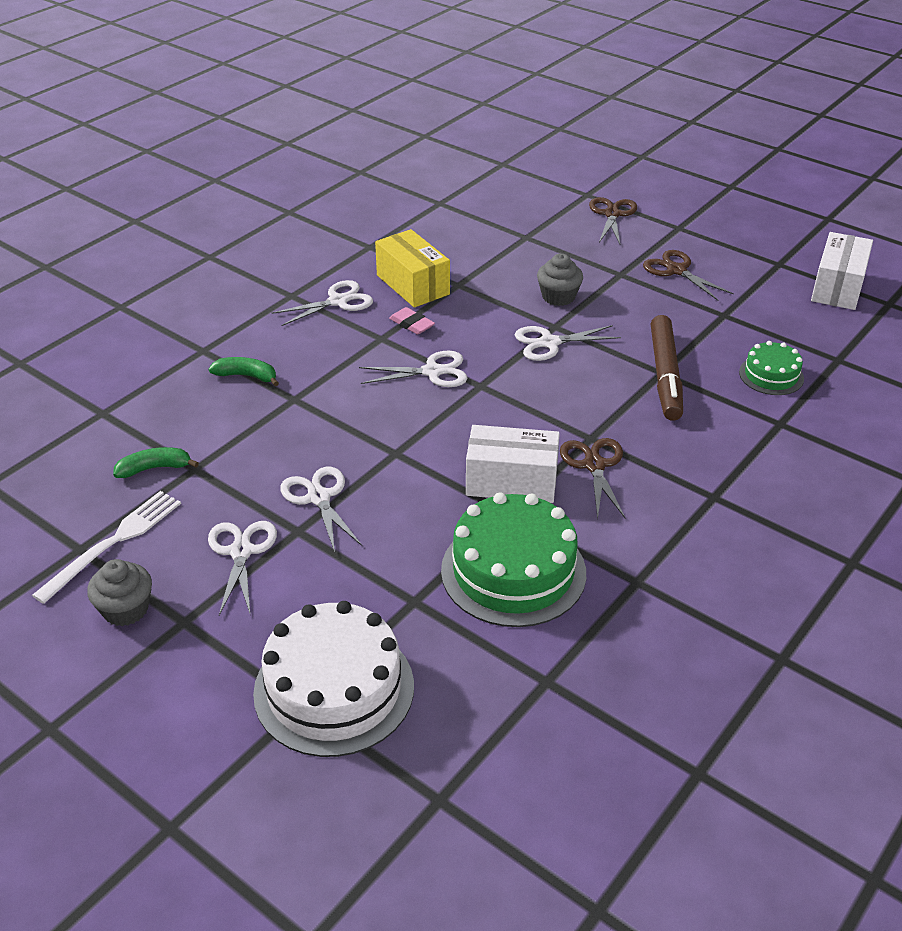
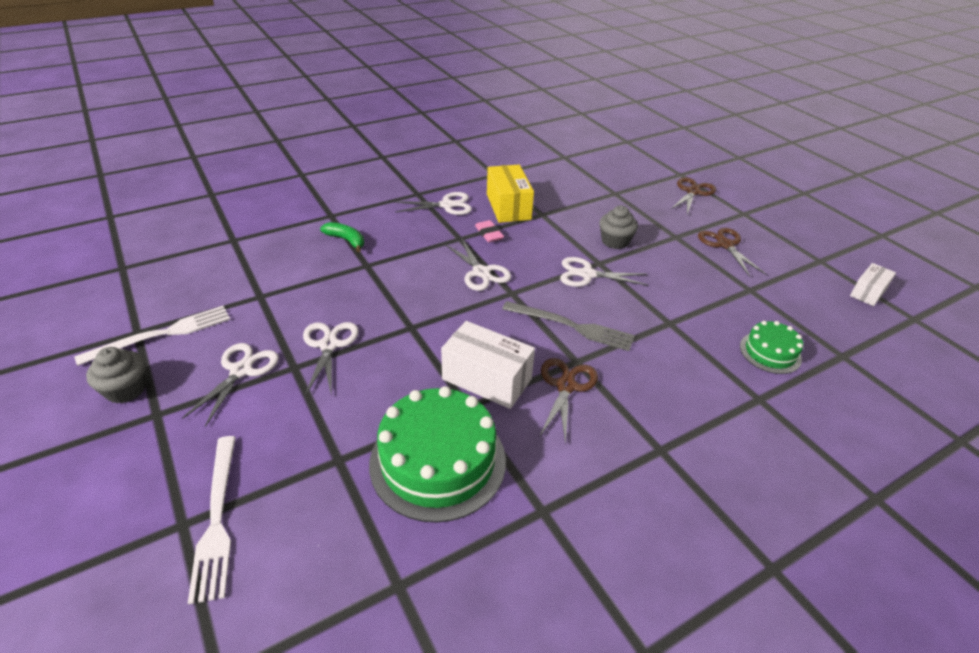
camera: 20 degrees right, 0 degrees up
green banana [113,447,199,478] -> none
white cake [253,601,414,757] -> white fork [188,436,236,604]
white scissors [359,351,468,387] -> white scissors turned 45 degrees clockwise [445,239,511,291]
brown marker [651,315,683,421] -> none
white box [811,232,873,310] -> white box [850,263,896,306], size x0.60
none -> grey fork [502,301,635,351]

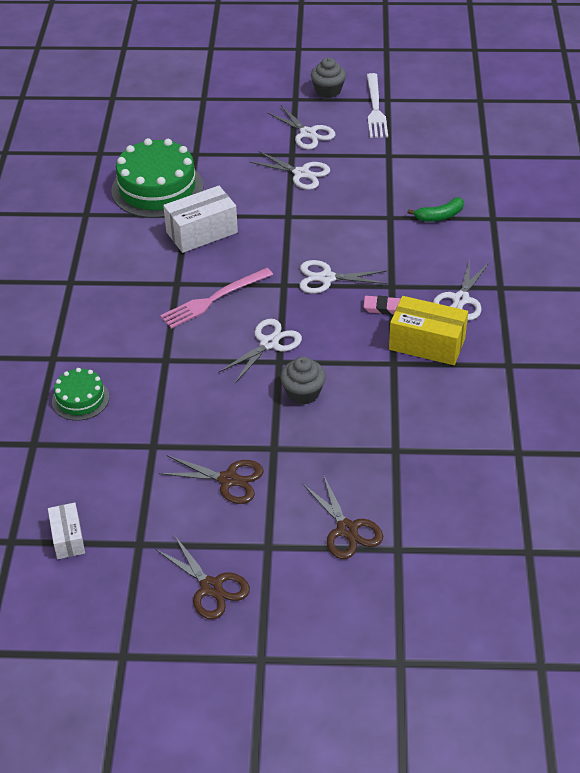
camera: 125 degrees right, 5 degrees up
white fork [188,436,236,604] -> none
grey fork [502,301,635,351] -> pink fork [160,268,273,329]
brown scissors [539,358,598,445] -> brown scissors moved to [155,535,250,620]

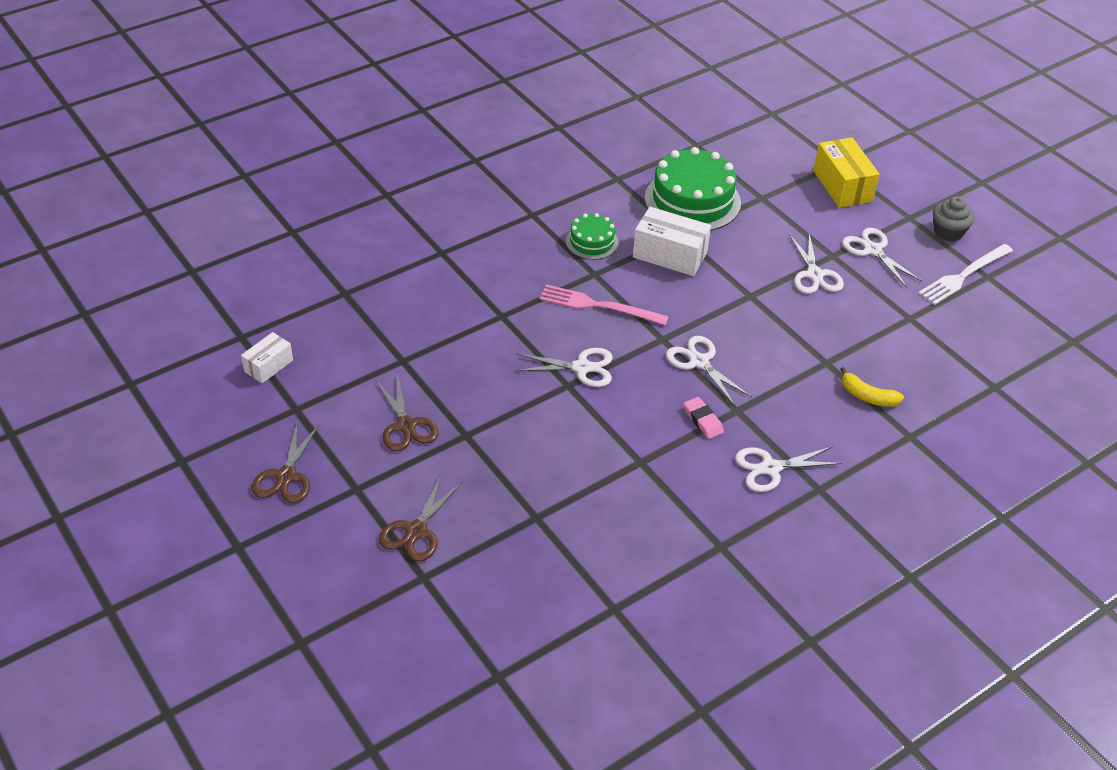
camera: 50 degrees right, 0 degrees up
green cake [52,368,109,421] -> green cake moved to [566,213,619,260]
white scissors [267,105,335,150] -> white scissors turned 135 degrees clockwise [842,228,922,288]
grey cupcake [281,357,326,405] -> none
yellow box [389,296,468,365] -> yellow box moved to [813,137,880,208]
green banana [407,197,464,222] -> yellow banana [840,367,904,407]

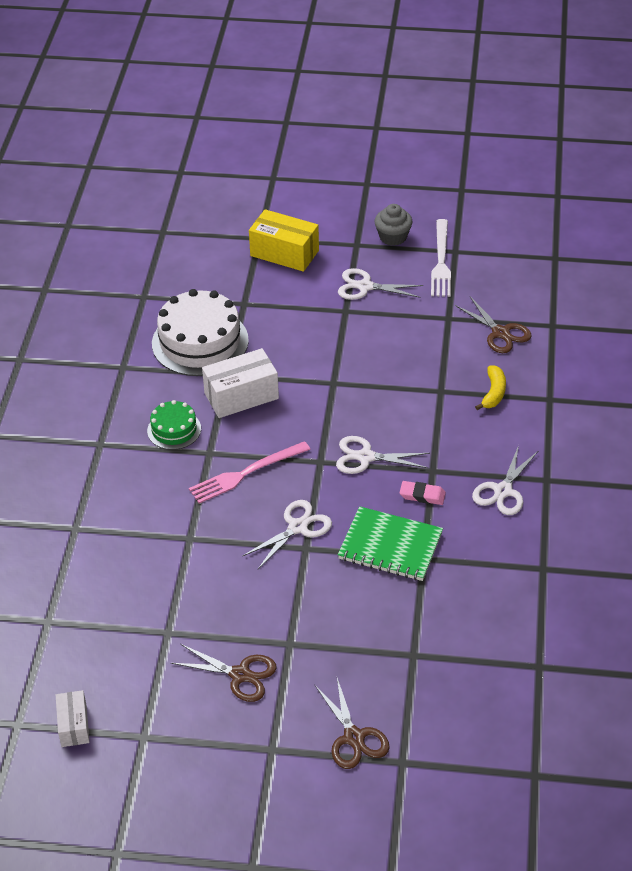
camera: 45 degrees left, 0 degrees up
brown scissors [252,423,320,503] -> brown scissors moved to [455,297,532,353]
green cake [645,147,741,231] -> white cake [152,289,249,376]
white scissors [789,233,844,294] -> none
yellow banana [840,367,904,407] -> yellow banana turned 60 degrees counterclockwise [475,365,506,410]
none -> green notebook [338,506,443,581]

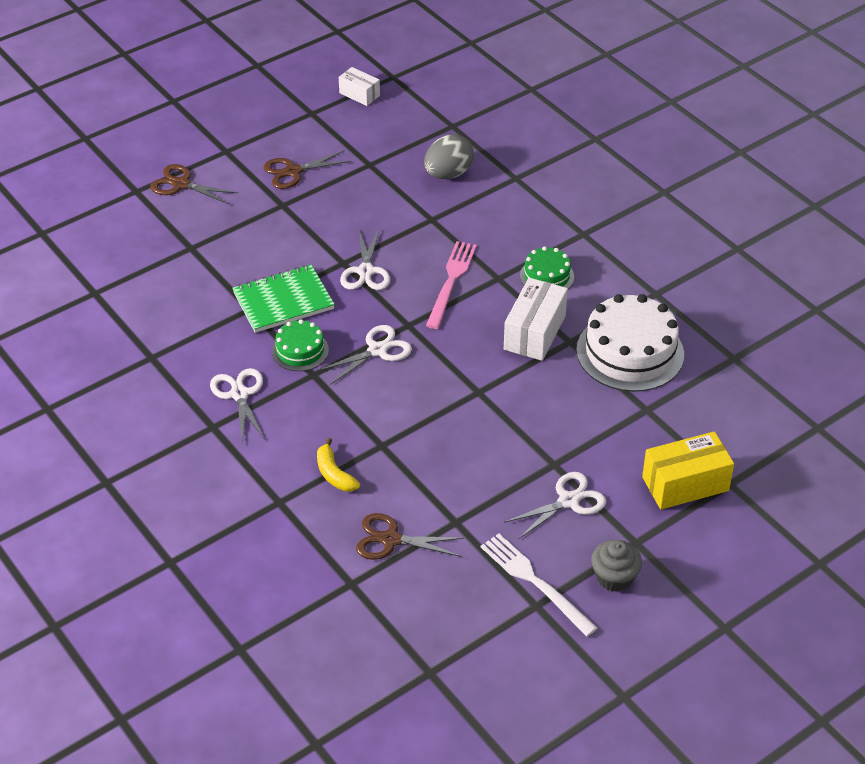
camera: 135 degrees right, 0 degrees up
pink eraser [400,481,446,505] -> green cake [272,319,329,371]
none -> grey egg [424,134,474,179]

